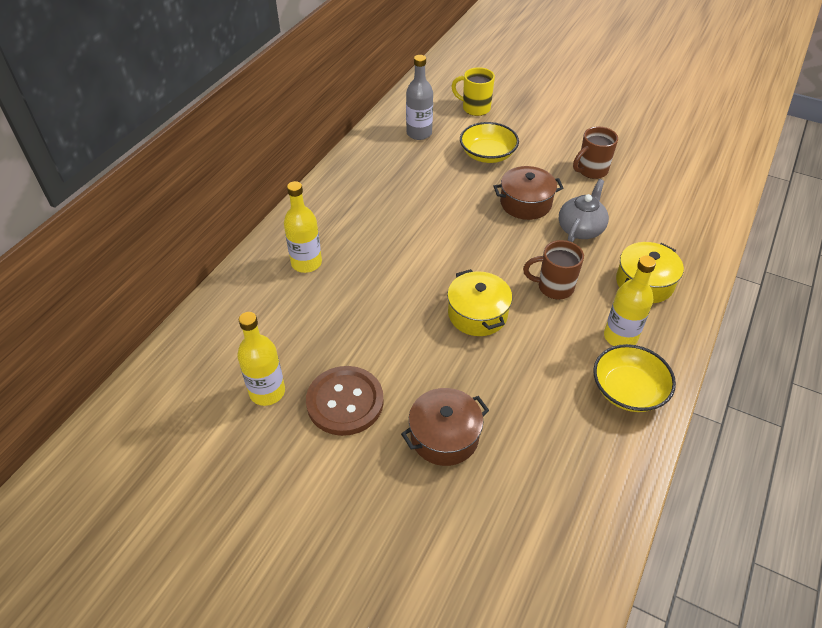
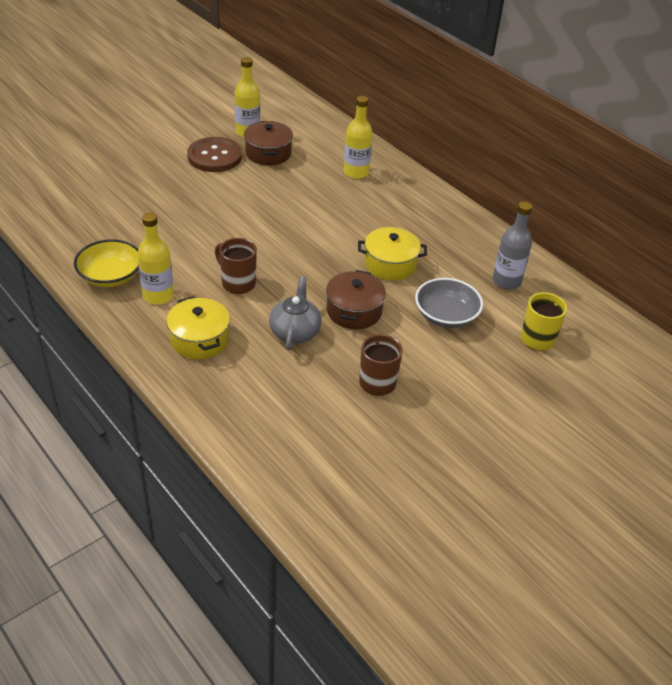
camera: 110 degrees right, 5 degrees down
brown pot [401,388,489,466] -> brown pot moved to [244,121,293,166]
yellow pot [447,269,512,336] -> yellow pot moved to [358,227,427,281]
yellow bowl [460,122,519,163] -> grey bowl [415,278,483,328]
brown mug [523,240,584,299] -> brown mug turned 75 degrees counterclockwise [215,238,257,294]
grey teapot [559,179,609,242] -> grey teapot turned 135 degrees counterclockwise [269,276,322,350]

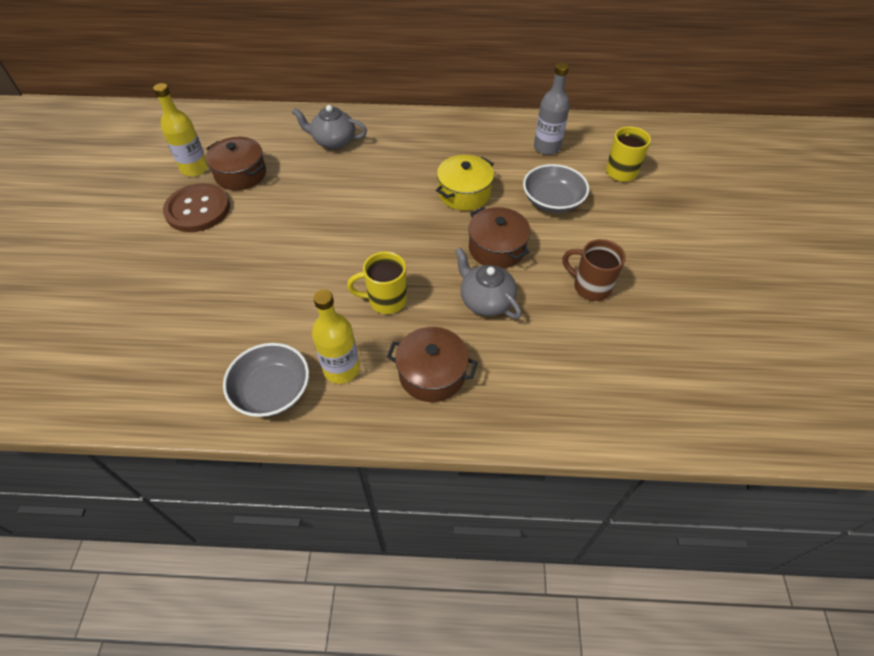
camera: 45 degrees left, 10 degrees up
yellow bowl [74,239,139,287] -> grey bowl [223,343,309,417]
yellow pot [166,297,230,359] -> brown pot [387,327,478,402]
brown mug [215,238,257,294] -> yellow mug [347,252,407,314]
yellow bottle [344,96,373,179] -> grey teapot [292,105,367,149]

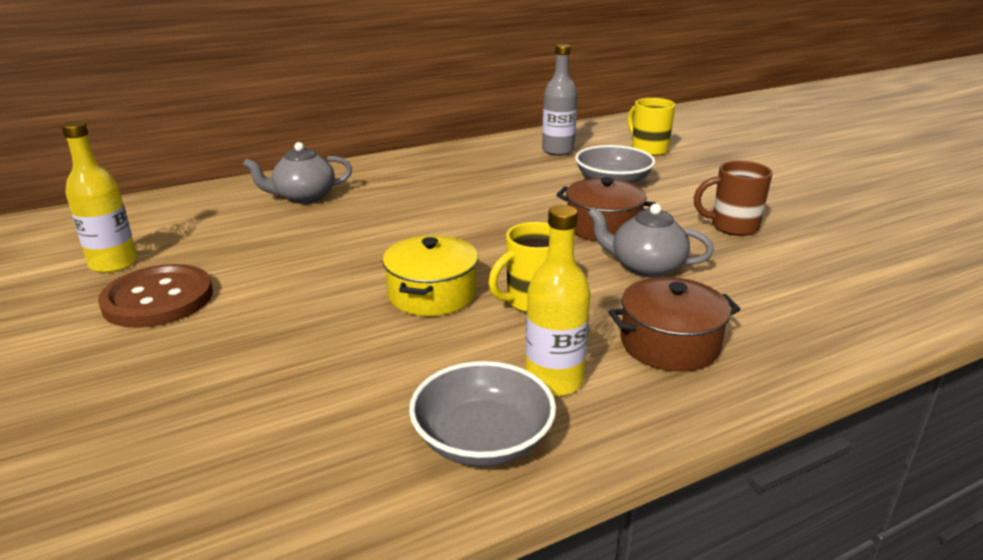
camera: 30 degrees left, 25 degrees down
brown pot [205,137,266,190] -> none
yellow pot [436,155,494,211] -> yellow pot moved to [382,235,478,316]

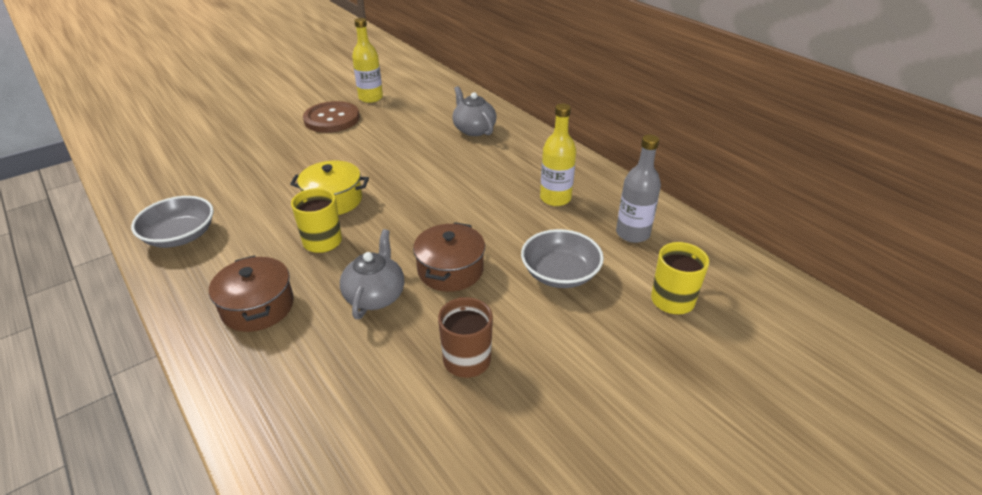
camera: 80 degrees right, 10 degrees up
yellow bottle [525,205,591,396] -> yellow bottle moved to [540,103,576,206]

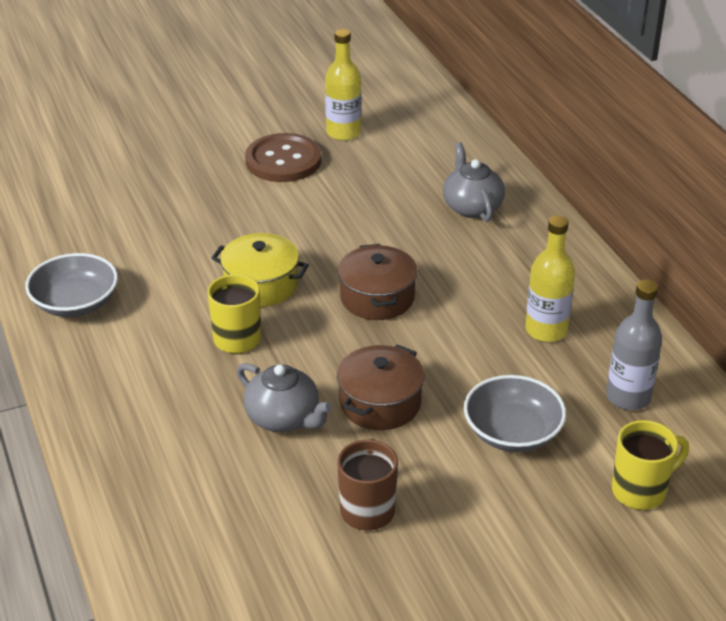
camera: 15 degrees right, 0 degrees up
brown pot [209,255,294,332] -> brown pot moved to [338,244,418,320]
grey teapot [340,229,404,319] -> grey teapot turned 105 degrees clockwise [237,363,333,432]

